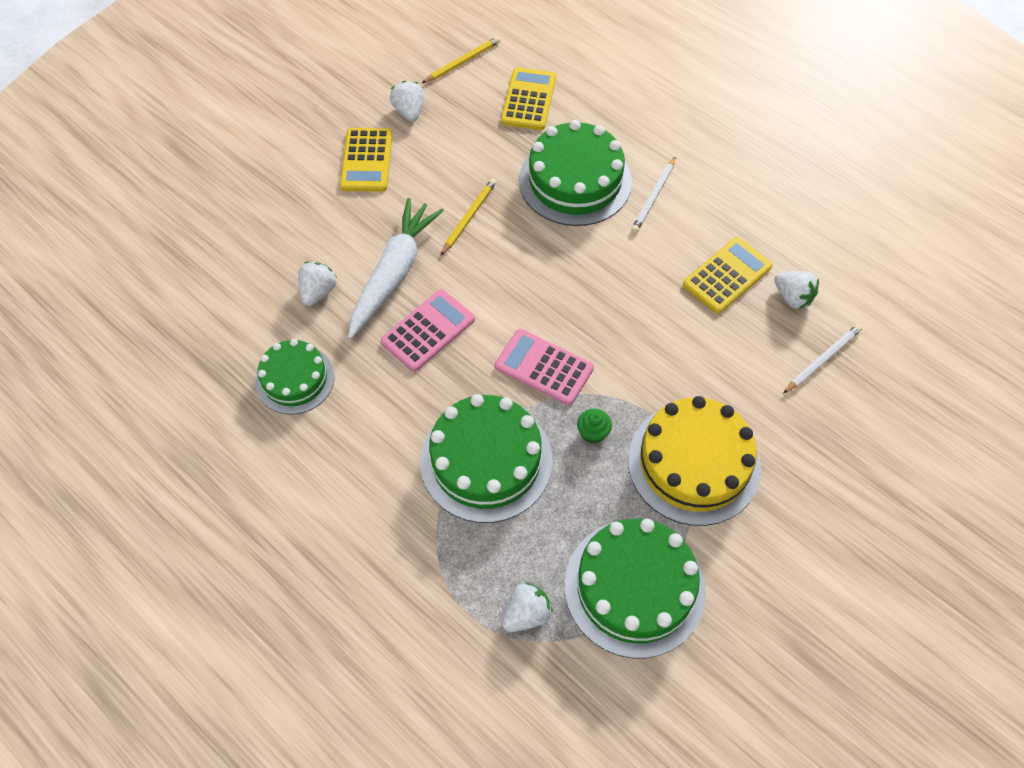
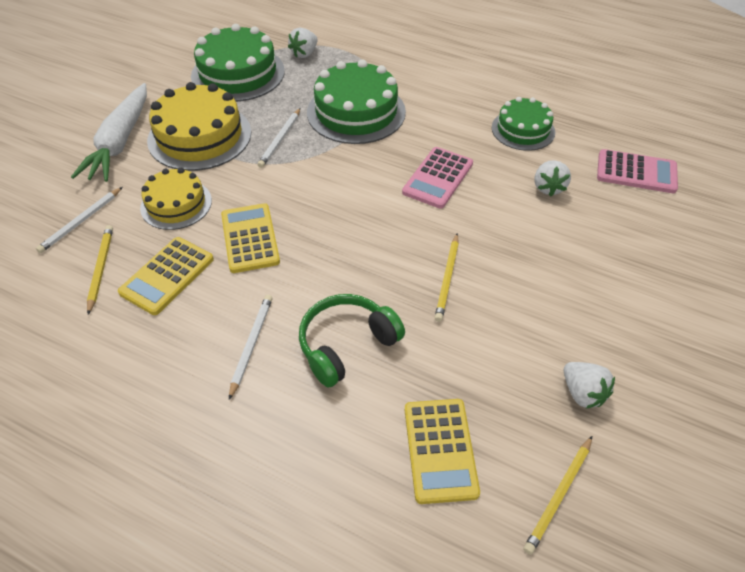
camera: 165 degrees right, 10 degrees down
yellow calculator [340,128,392,192] -> yellow calculator moved to [221,203,280,273]
white carrot [348,198,444,339] -> white carrot moved to [71,83,147,182]
pink calculator [495,329,594,406] -> pink calculator moved to [597,149,678,193]
green cake [519,120,632,226] -> green headphones [299,294,405,387]
green cupcake [577,409,612,444] -> white pencil [257,108,300,168]
white strawberry [774,271,819,309] -> yellow pencil [87,225,113,315]
none -> yellow cake [140,168,212,230]

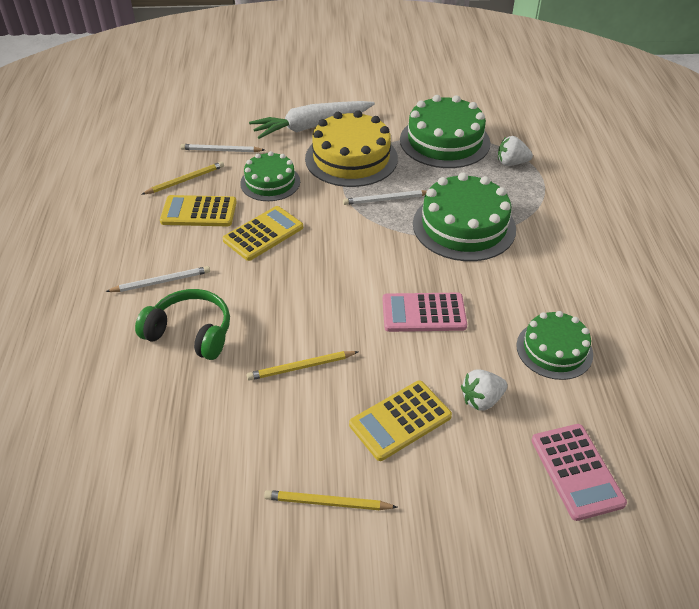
camera: 60 degrees right, 5 degrees down
yellow cake [140,168,212,230] -> green cake [240,151,300,201]
yellow calculator [405,399,480,504] -> yellow calculator moved to [349,381,452,461]
yellow pencil [524,436,592,555] -> yellow pencil moved to [264,490,398,510]
white strawberry [564,362,615,409] -> none

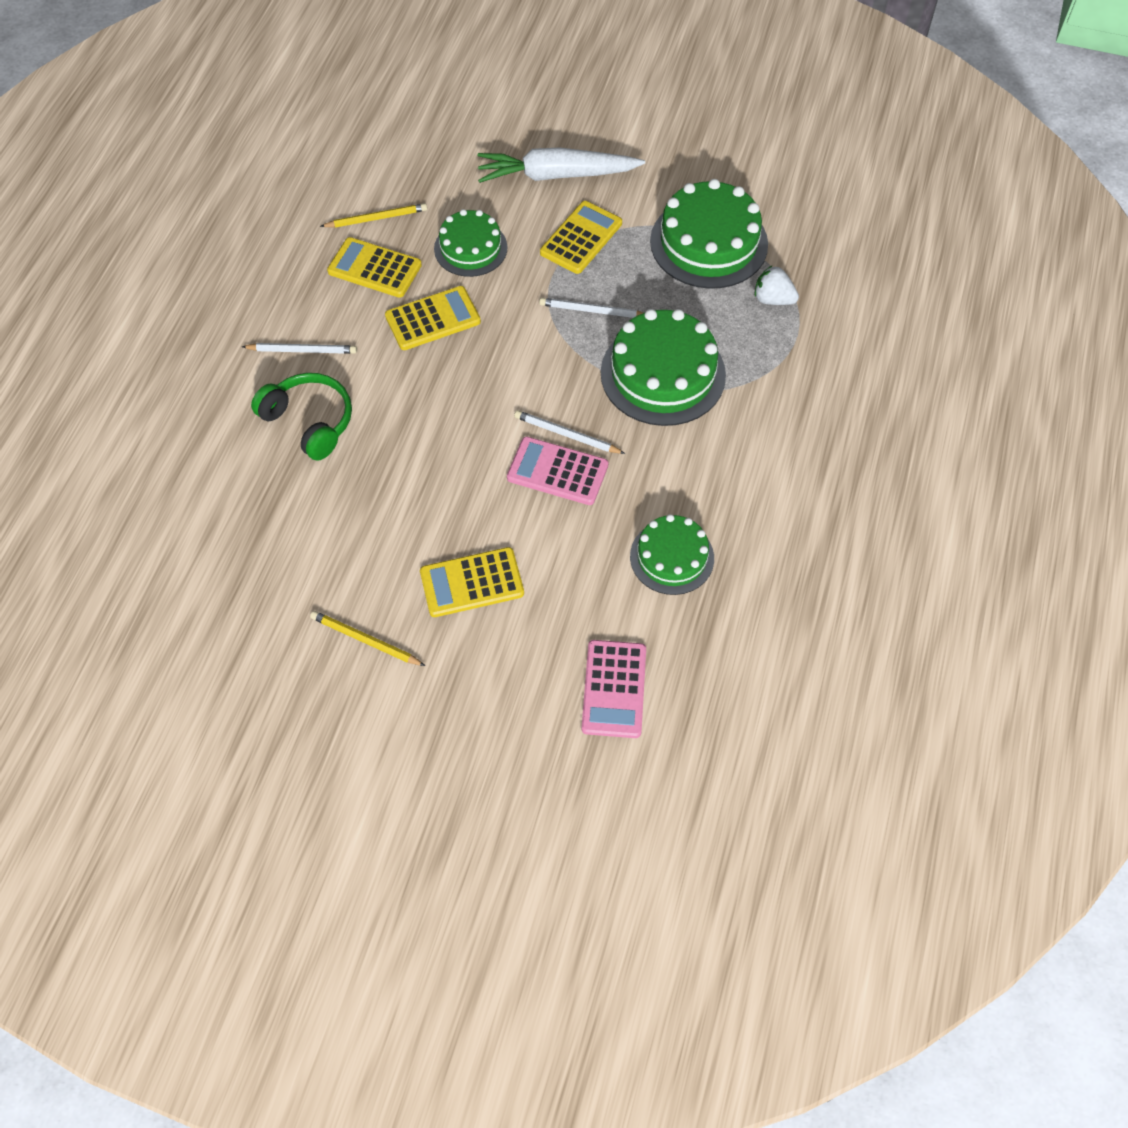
camera: 20 degrees right, 15 degrees up
white pencil [180,144,265,152] -> white pencil moved to [514,410,625,454]
yellow pencil [247,351,359,381] -> none
yellow cake [305,110,398,187] -> yellow calculator [540,201,622,274]
white strawberry [461,369,507,411] -> none

